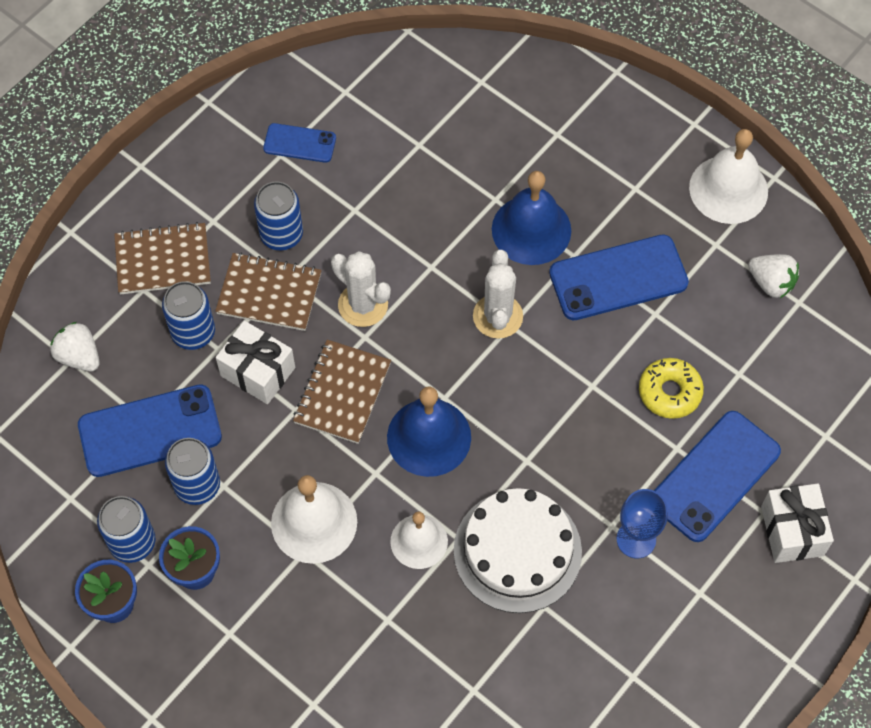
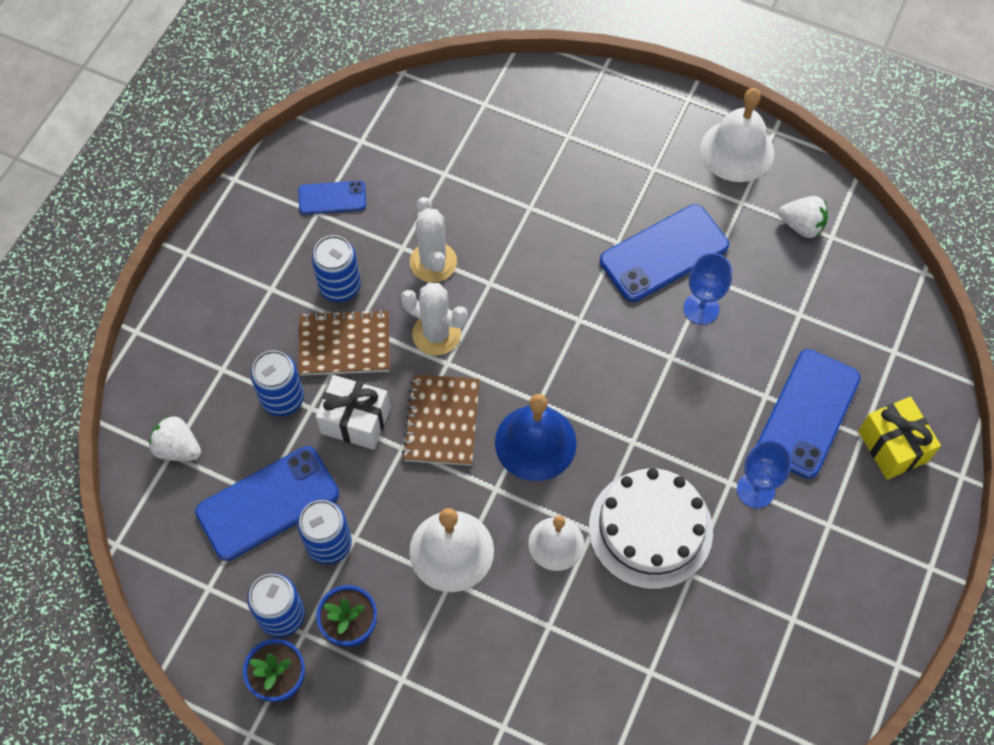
camera: 15 degrees left, 0 degrees up
brown notebook [114,222,211,295] -> none
white cactus [473,250,523,339] -> white cactus moved to [410,197,457,283]
blue bell [492,171,571,265] -> none
yellow donut [639,358,704,419] -> none
white gift [761,484,834,563] -> yellow gift [858,397,941,480]
none -> blue goblet [683,253,732,325]

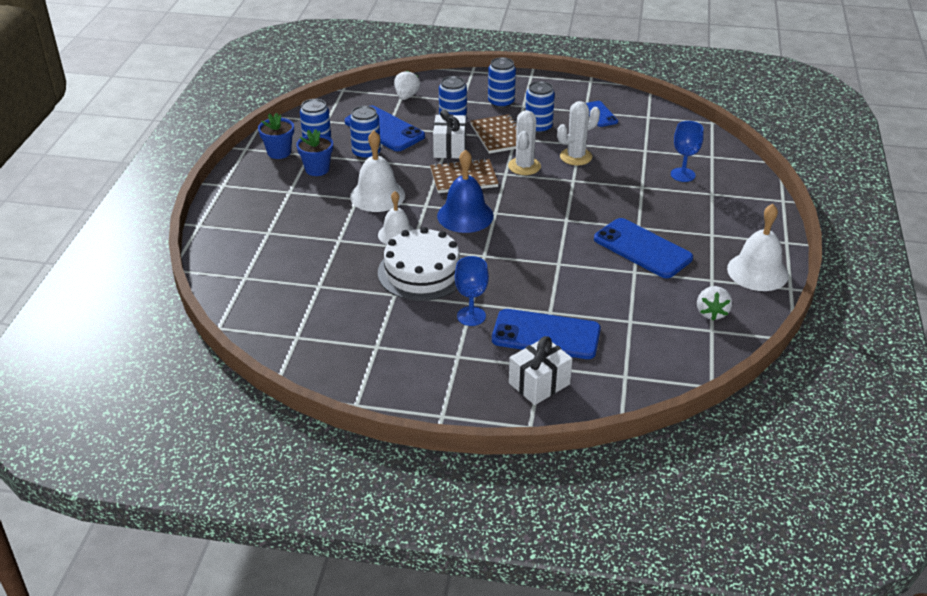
camera: 75 degrees right, 25 degrees down
blue goblet [683,253,732,325] -> blue goblet moved to [671,121,704,182]
yellow gift [858,397,941,480] -> white gift [509,336,572,405]
none -> blue can [488,57,516,108]

